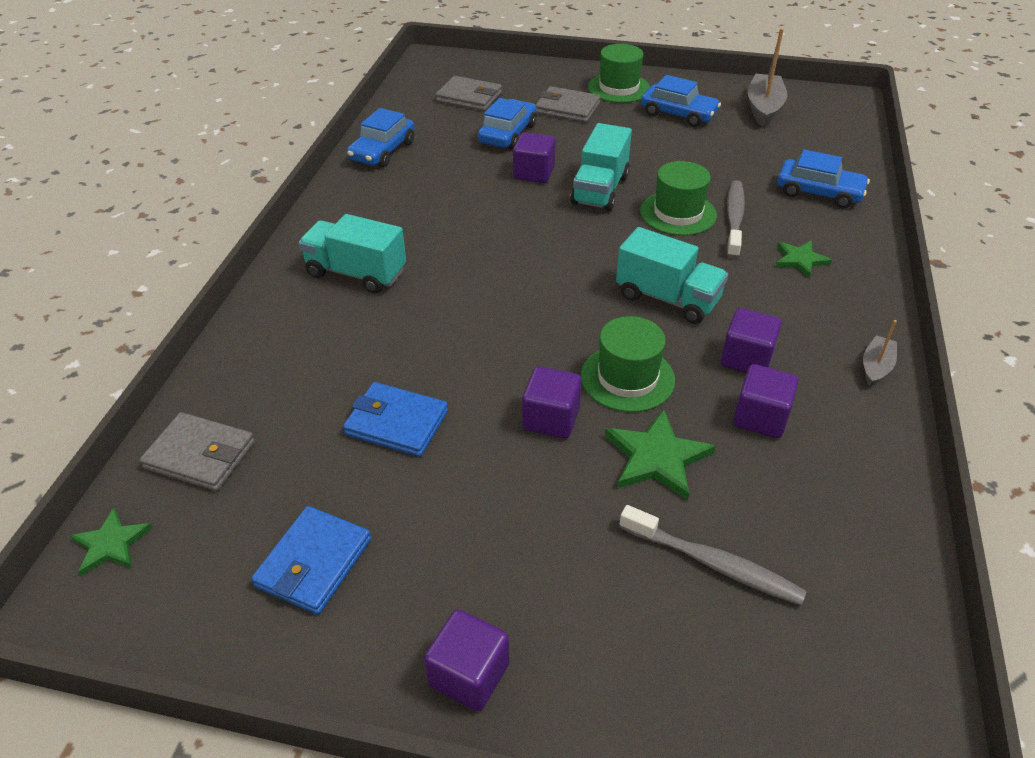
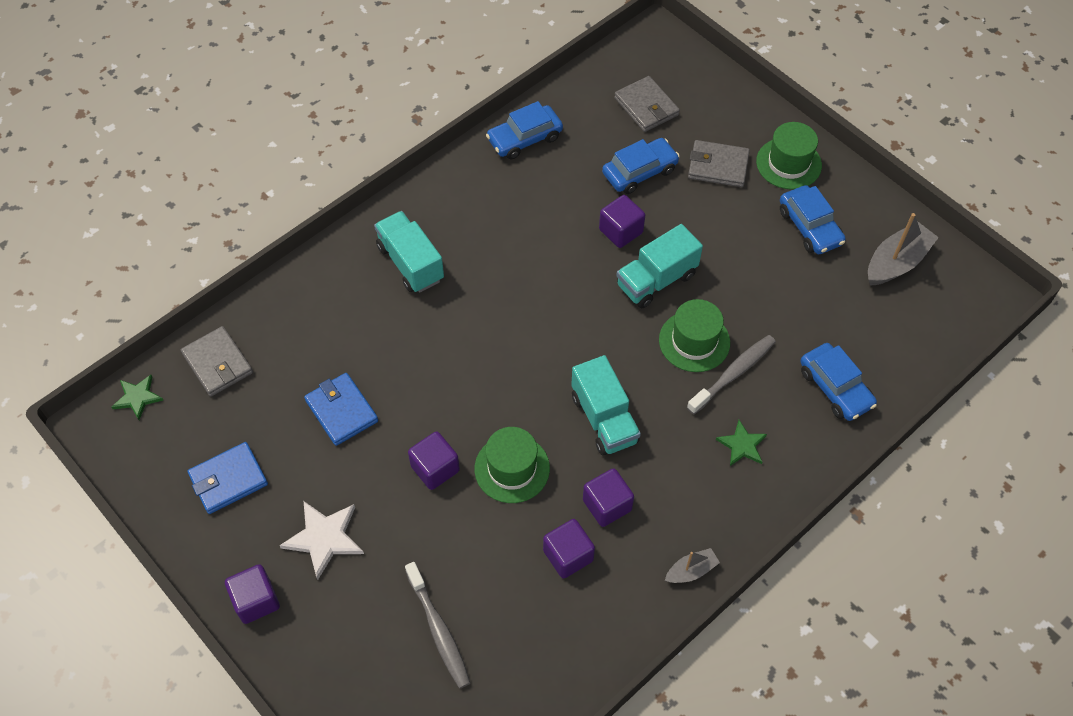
camera: 35 degrees right, 15 degrees up
grey wallet [535,86,600,123] -> grey wallet turned 45 degrees counterclockwise [688,140,750,187]
green star [605,409,716,500] -> none
none -> white star [279,501,364,580]

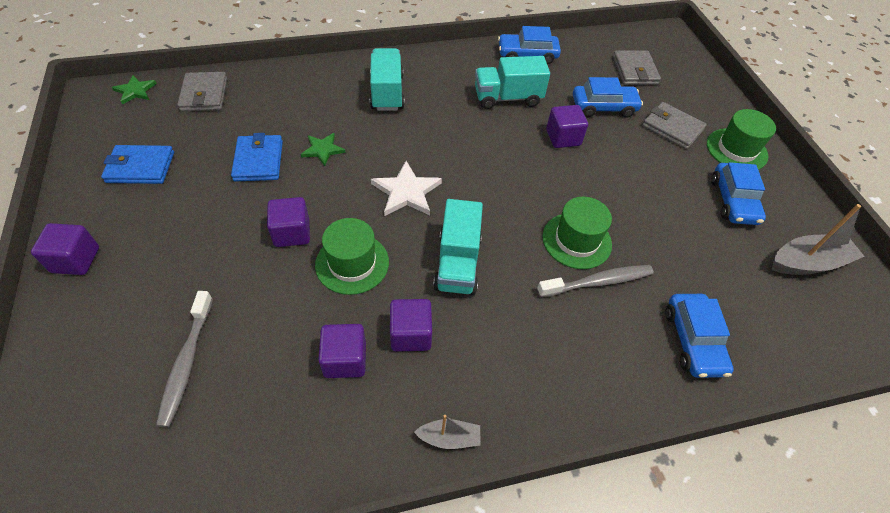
camera: 25 degrees right, 5 degrees down
white star [279,501,364,580] -> white star moved to [371,161,442,216]
turquoise truck [616,224,703,308] -> turquoise truck moved to [475,56,550,109]
green star [716,420,767,466] -> green star moved to [301,133,346,166]

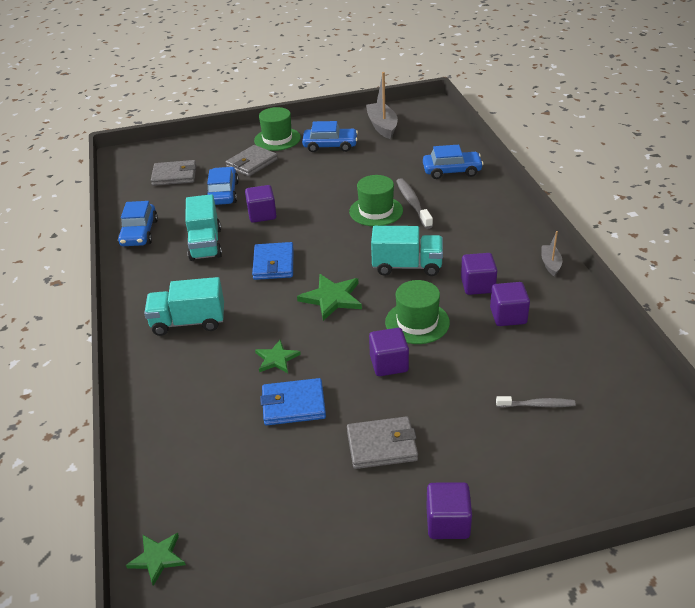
camera: 85 degrees left, 15 degrees down
blue wallet [101,145,174,184] -> blue wallet moved to [252,242,294,280]
grey toothbrush [156,291,213,428] -> grey toothbrush [496,396,576,408], size x0.64
grey wallet [177,72,227,111] -> grey wallet moved to [347,416,418,469]
white star [371,161,442,216] -> green star [297,274,362,321]

